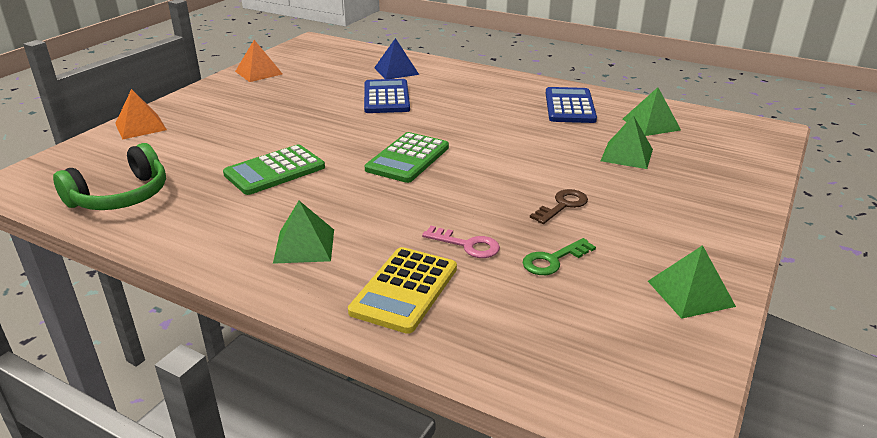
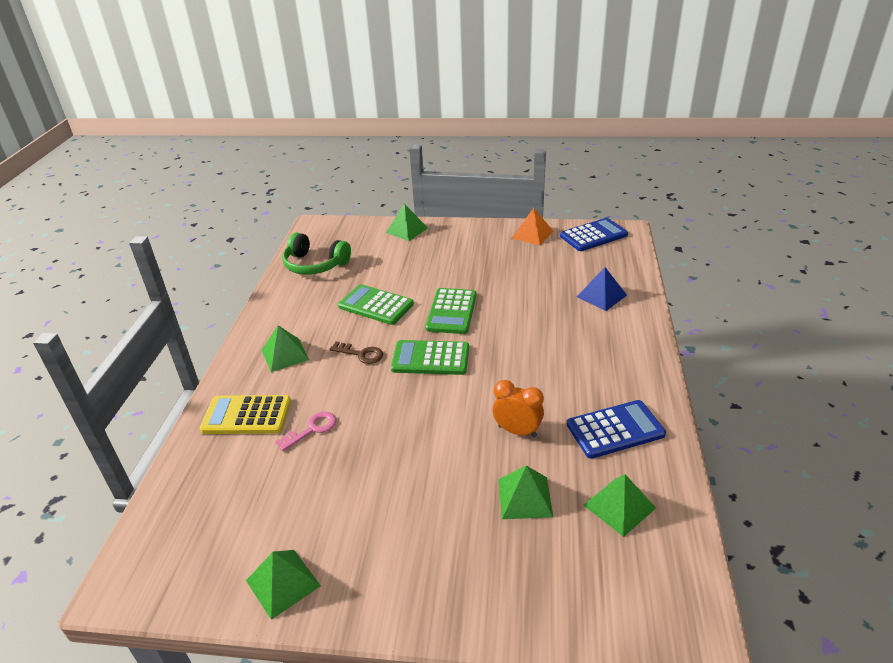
camera: 70 degrees right, 5 degrees up
orange pyramid [115,89,167,139] -> green pyramid [386,204,428,241]
blue calculator [364,79,410,113] -> blue calculator moved to [560,218,628,251]
pink key [422,226,500,258] -> pink key turned 135 degrees counterclockwise [275,412,337,451]
green key [523,238,596,275] -> none
brown key [530,189,588,224] -> brown key moved to [329,341,383,364]
none -> green calculator [425,288,477,334]
none -> orange clock [492,380,544,437]

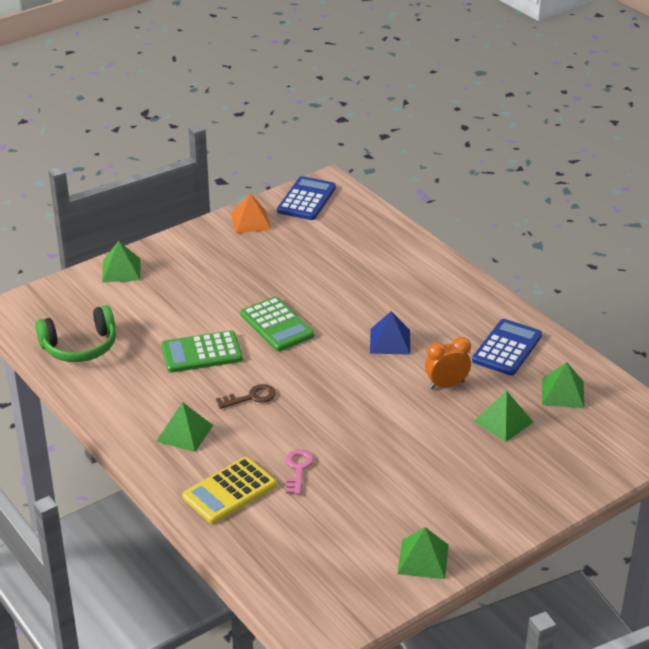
camera: 45 degrees left, 0 degrees up
green calculator [391,340,469,375] -> none
blue pyramid [577,267,627,311] -> blue pyramid moved to [370,311,410,355]

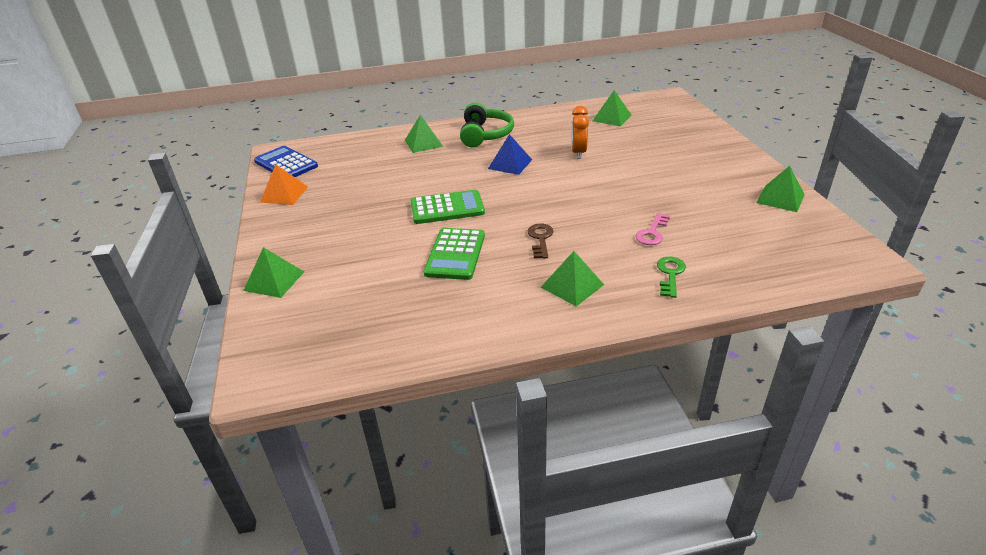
camera: 65 degrees left, 0 degrees up
green headphones [35,305,116,362] -> green headphones moved to [460,103,514,147]
yellow calculator [182,457,277,524] -> green key [657,257,686,298]
pink key [286,449,314,495] -> pink key turned 90 degrees counterclockwise [636,213,670,245]
blue calculator [472,319,542,376] -> none
green pyramid [474,390,533,442] -> green pyramid moved to [405,115,443,153]

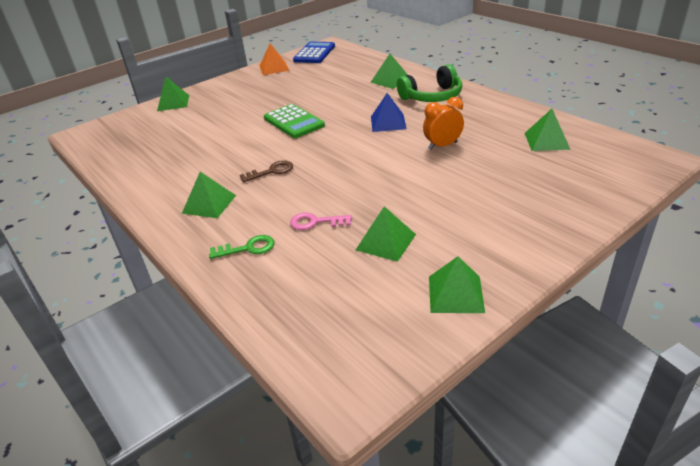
camera: 65 degrees right, 0 degrees up
green calculator [424,228,485,280] -> none
none -> green pyramid [356,206,416,262]

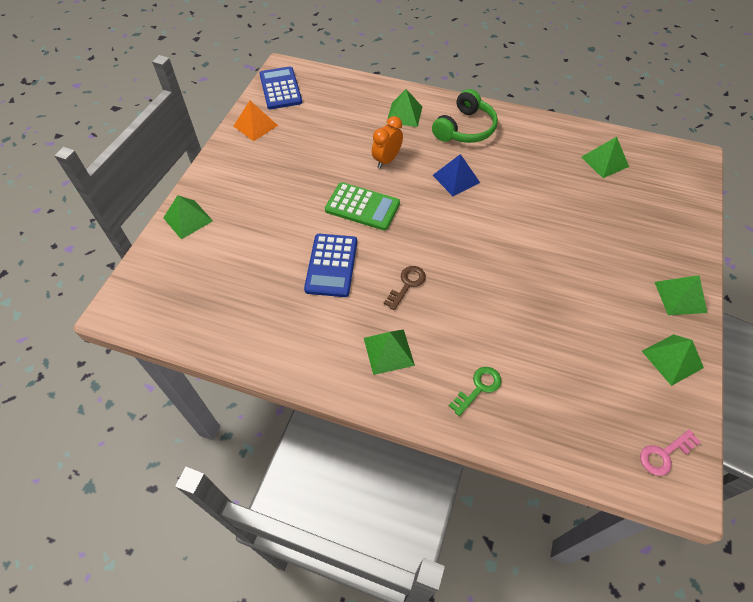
camera: 35 degrees left, 20 degrees up
pink key [290,212,352,230] -> pink key moved to [640,429,701,476]
green pyramid [356,206,416,262] -> green pyramid moved to [655,275,707,315]
orange clock [423,97,464,150] -> orange clock moved to [372,116,403,168]
none -> blue calculator [304,234,357,297]

